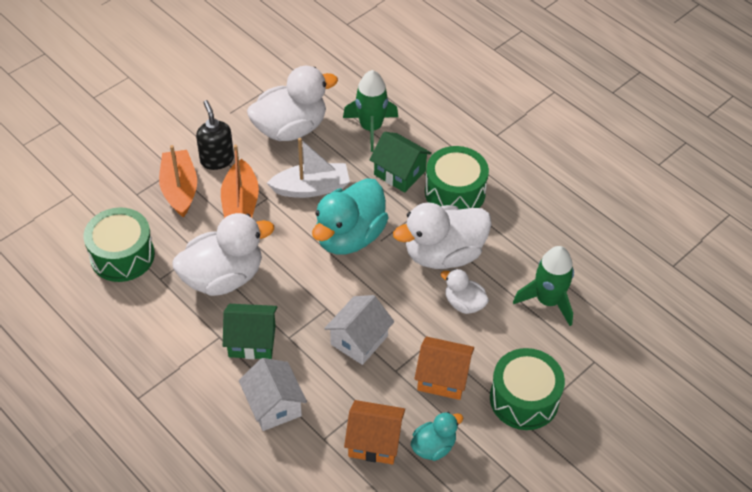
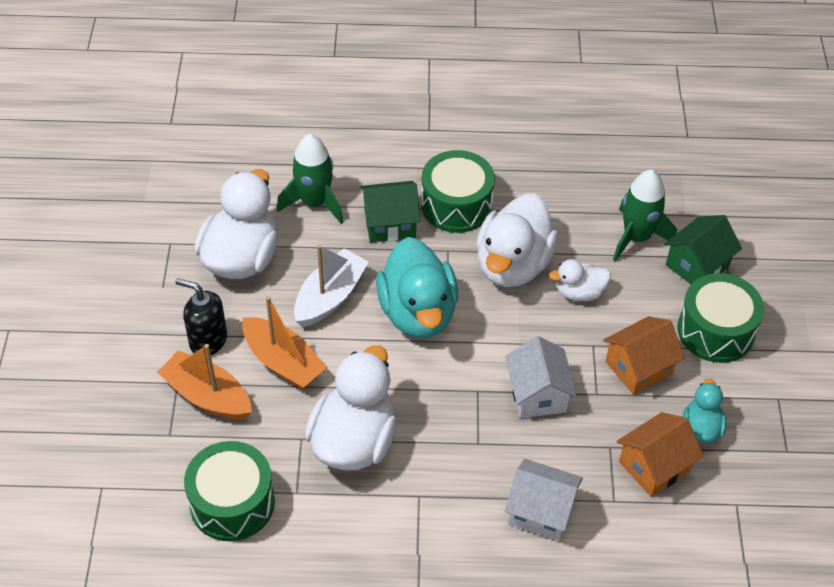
camera: 45 degrees left, 0 degrees up
green house [223,304,278,359] -> green house moved to [664,215,742,284]

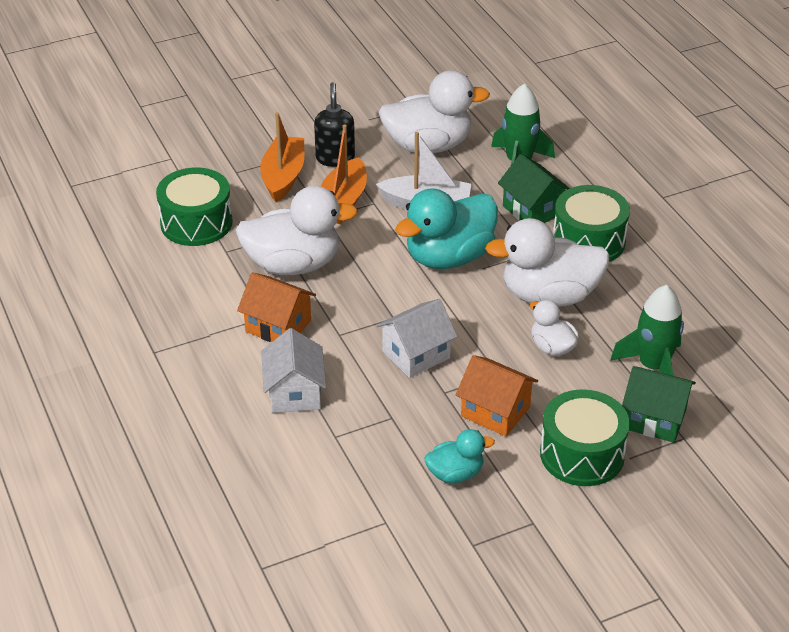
camera: 65 degrees right, 10 degrees down
orange house [617,412,704,497] -> orange house moved to [237,272,316,342]

